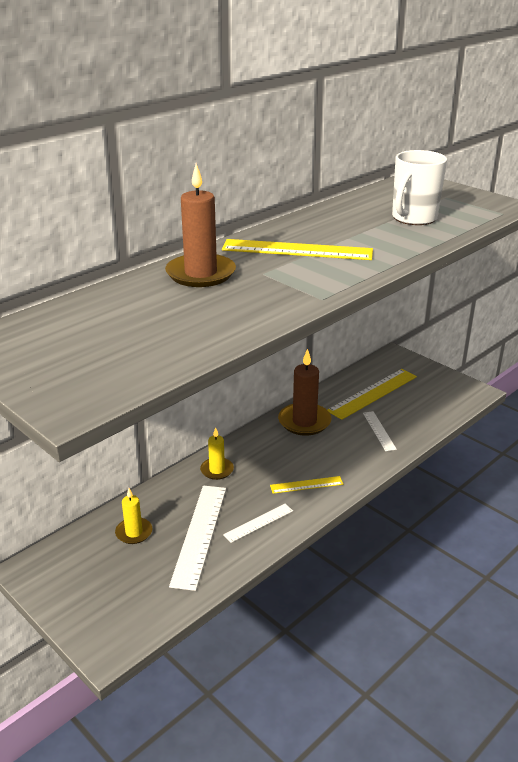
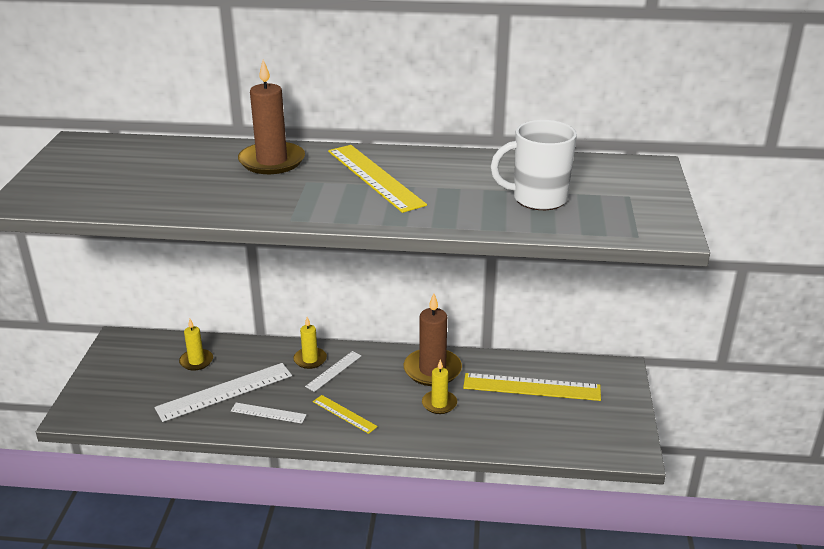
camera: 50 degrees right, 0 degrees up
white ruler [363,411,397,451] -> white ruler moved to [305,351,362,392]
none -> yellow candle [422,359,457,414]

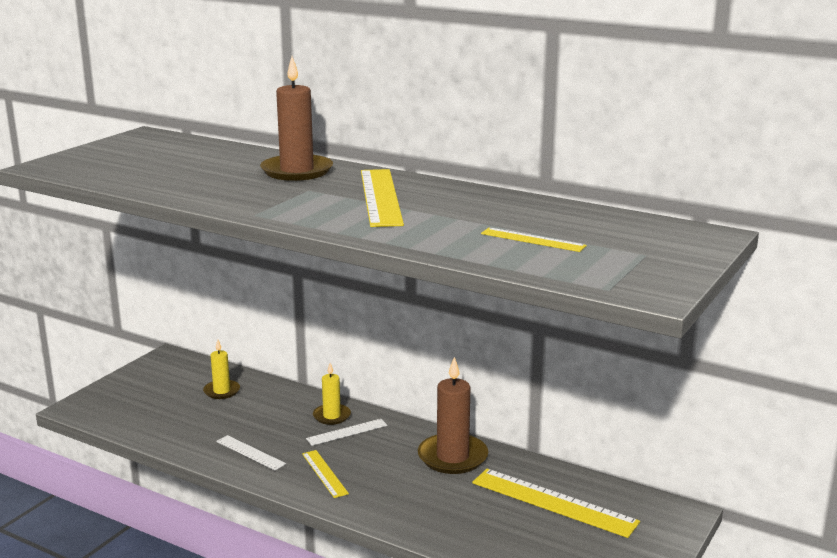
camera: 25 degrees right, 10 degrees down
white ruler [154,363,292,422] -> none
yellow candle [422,359,457,414] -> none
white mug [491,120,577,210] -> yellow ruler [481,228,587,252]

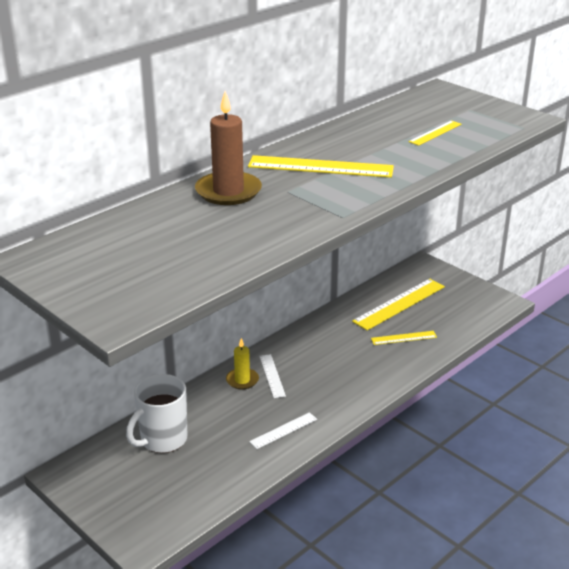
camera: 75 degrees left, 10 degrees up
yellow candle [203,340,240,399] -> white mug [126,374,187,453]
yellow ruler [302,450,349,498] -> yellow ruler moved to [371,331,437,345]
brown candle [418,357,488,474] -> none

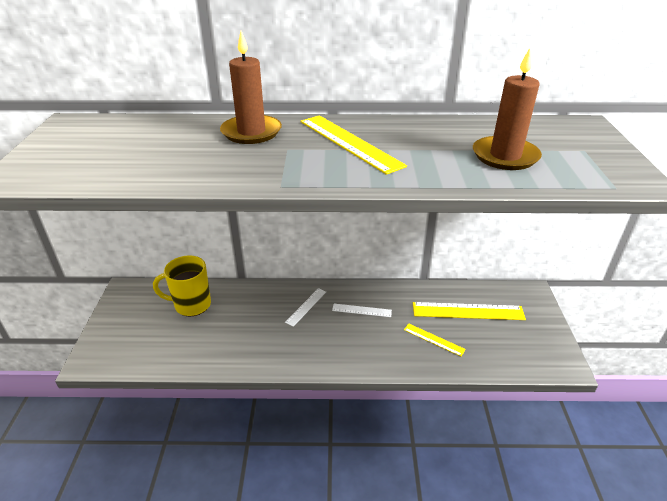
camera: 45 degrees right, 5 degrees up
white mug [126,374,187,453] -> yellow mug [153,256,211,316]
yellow candle [226,338,259,390] -> none
white ruler [249,412,317,449] -> white ruler moved to [332,304,392,317]
yellow ruler [409,120,462,146] -> brown candle [473,48,542,170]

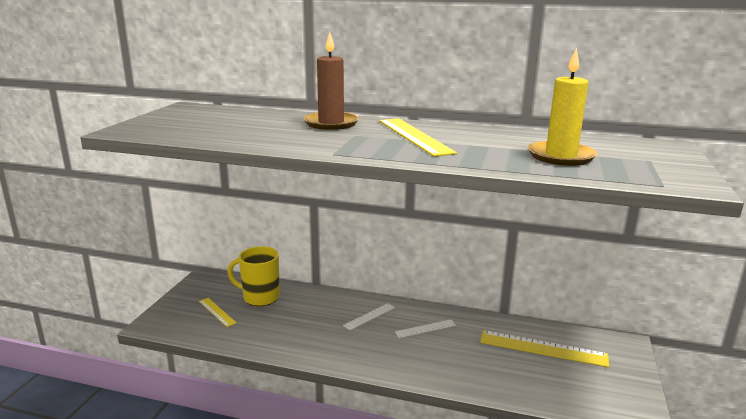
camera: 15 degrees right, 15 degrees down
white ruler [332,304,392,317] -> white ruler turned 45 degrees counterclockwise [395,320,456,338]
yellow ruler [404,323,466,356] -> yellow ruler moved to [199,298,237,327]
brown candle [473,48,542,170] -> yellow candle [528,48,597,166]

